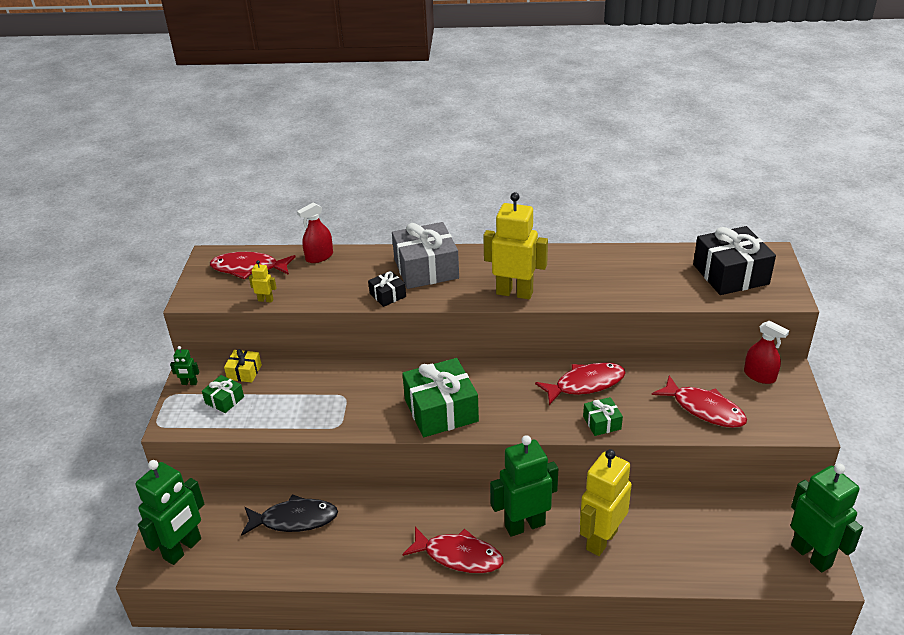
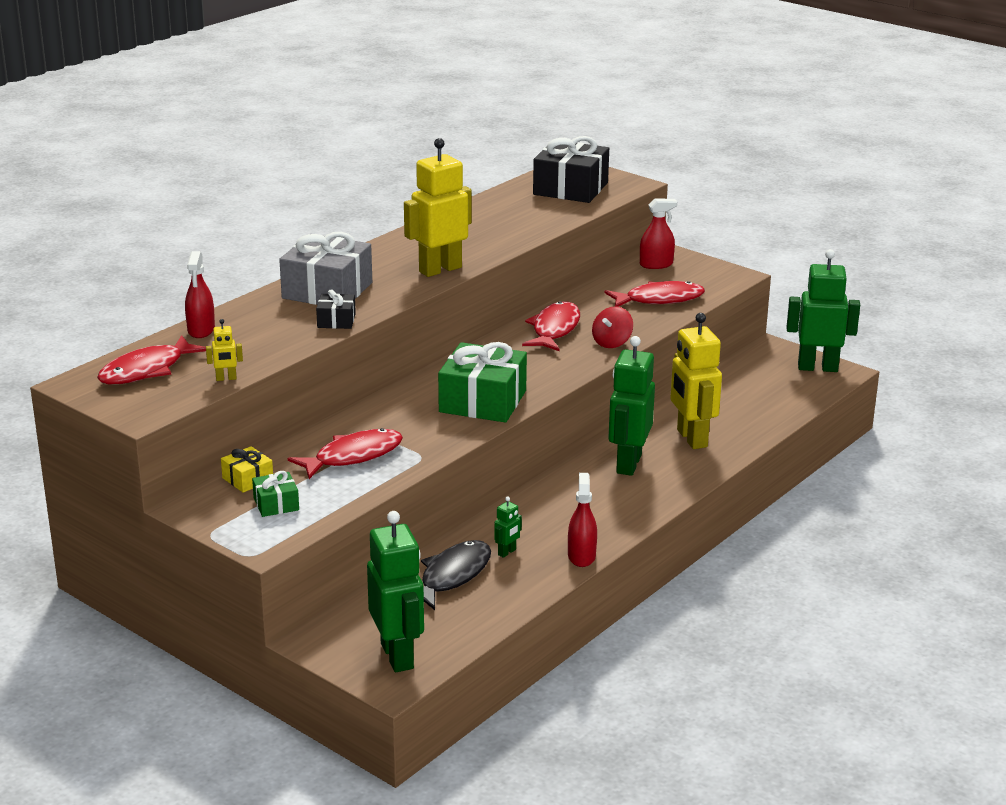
camera: 55 degrees left, 10 degrees down
green robot [170,346,199,385] -> green robot moved to [494,496,522,558]
yellow robot [249,260,277,303] -> yellow robot turned 150 degrees counterclockwise [206,319,243,381]
red fish [402,527,504,573] -> red fish moved to [288,428,403,479]
green gift [583,397,623,436] -> red spinning top [592,306,633,348]
none -> red spray bottle [568,473,597,567]

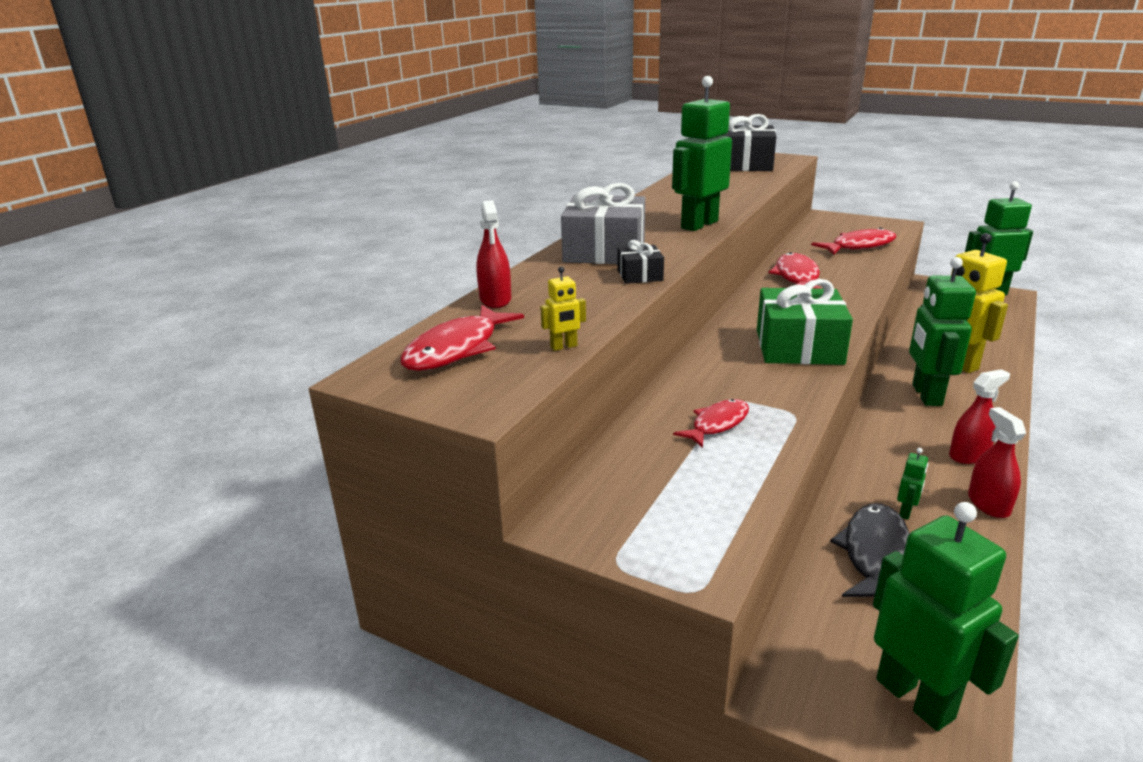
camera: 10 degrees left, 0 degrees up
yellow gift [221,446,273,493] -> none
green gift [252,471,299,517] -> none
red fish [288,428,403,479] -> red fish [673,399,749,448], size x0.66
yellow robot [404,138,472,277] -> green robot [672,76,732,231]
red spinning top [592,306,633,348] -> none
red spray bottle [640,198,677,269] -> red spray bottle moved to [949,369,1010,464]

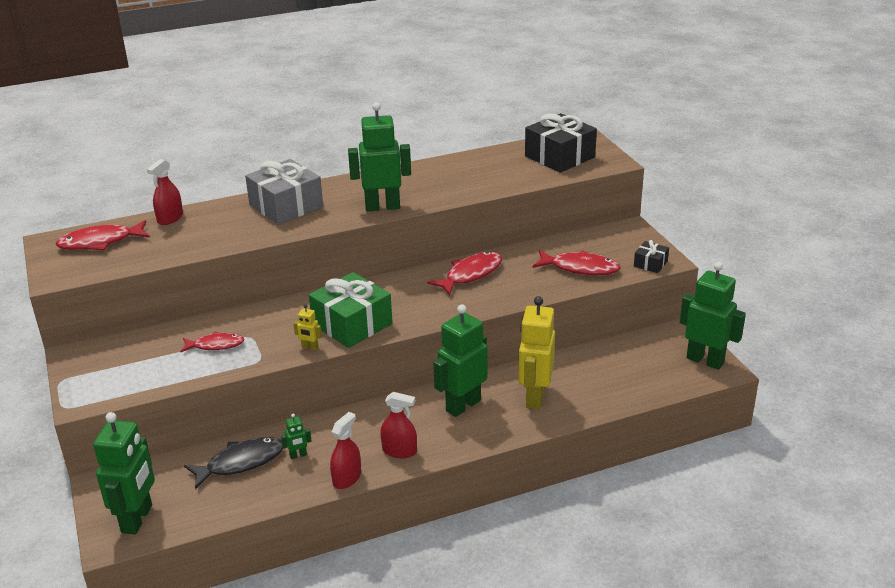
camera: 40 degrees right, 5 degrees up
yellow robot [540,266,586,351] -> yellow robot moved to [293,304,322,350]
black gift [618,240,664,284] -> black gift moved to [634,240,669,273]

